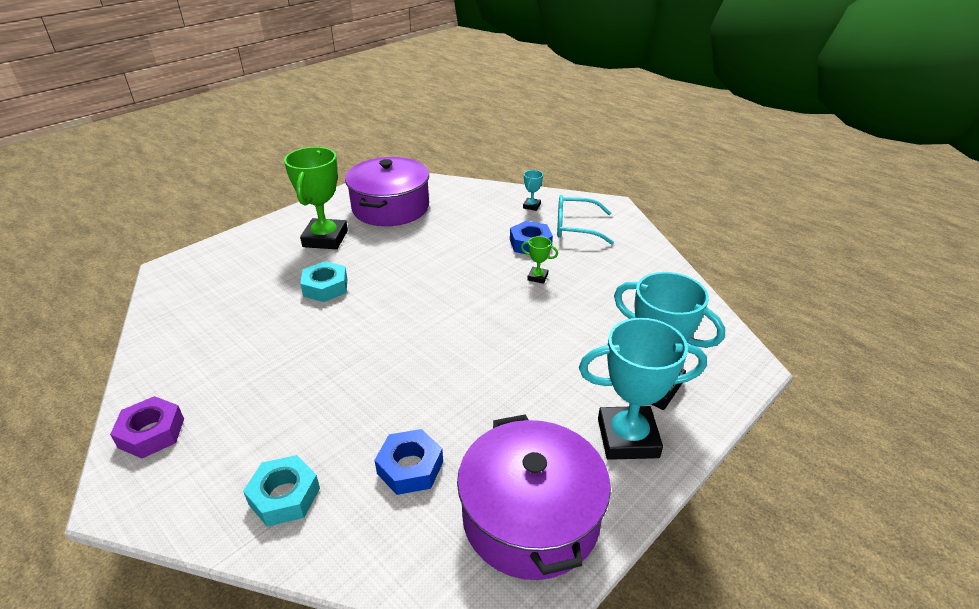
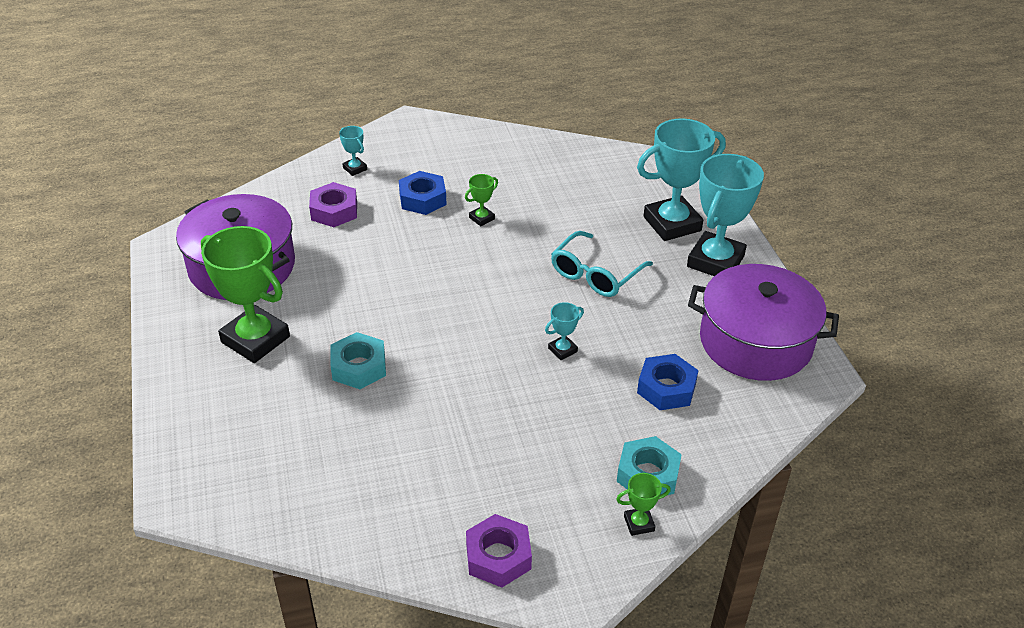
camera: 60 degrees left, 5 degrees up
turquoise glasses [557,195,614,245] -> turquoise glasses moved to [551,231,653,297]
none -> purple nut [309,182,357,227]
none -> turquoise trophy [545,302,584,360]
none -> green trophy [616,473,671,536]

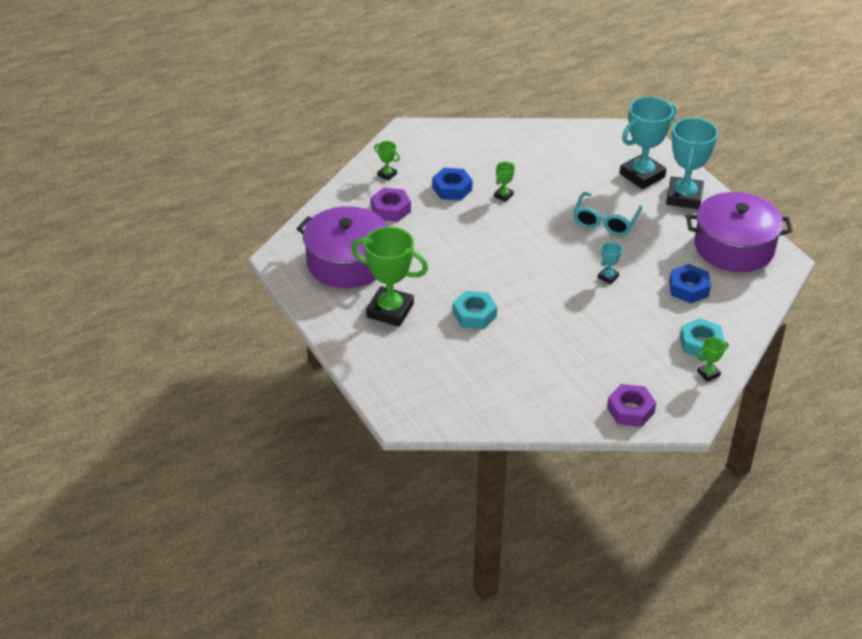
camera: 15 degrees left, 0 degrees up
turquoise trophy [339,126,367,176] -> green trophy [374,141,400,181]

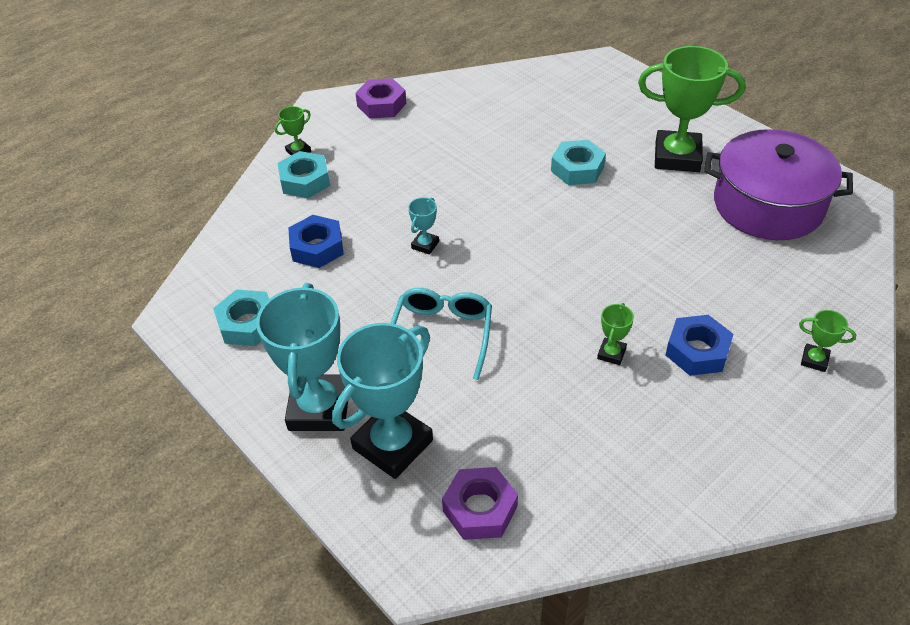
camera: 170 degrees right, 5 degrees up
purple nut [371,188,411,222] -> purple nut moved to [442,467,518,540]
purple pot [686,192,792,272] -> turquoise nut [213,289,269,346]

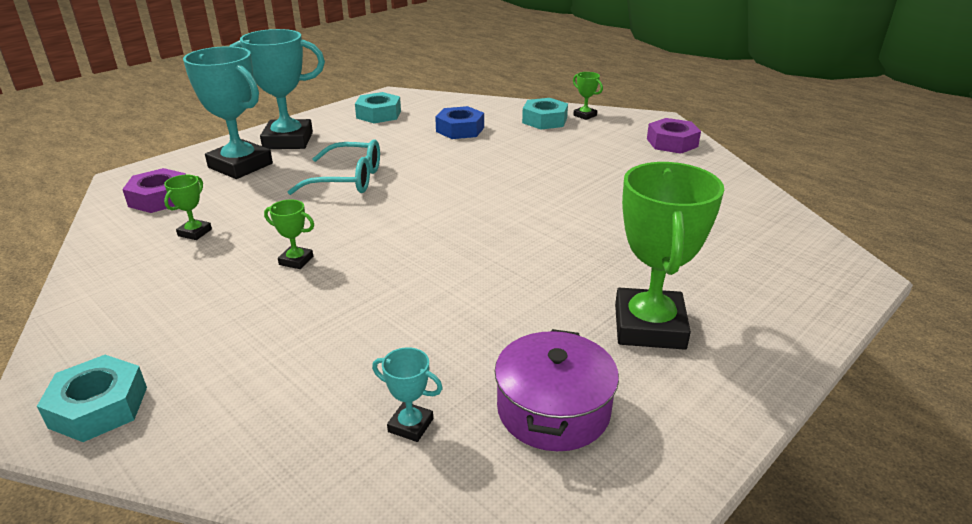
camera: 85 degrees right, 15 degrees down
turquoise trophy [408,197,439,255] -> turquoise trophy moved to [372,347,443,442]
turquoise nut [551,140,606,185] -> turquoise nut moved to [37,355,147,442]
blue nut [665,315,734,376] -> none
purple pot [704,129,853,240] -> purple pot [495,329,619,451], size x0.64
green trophy [799,310,856,372] -> green trophy moved to [164,175,212,240]

